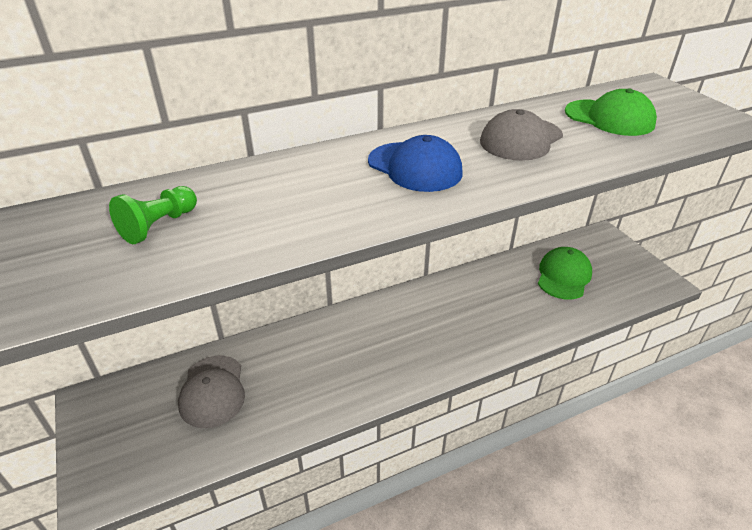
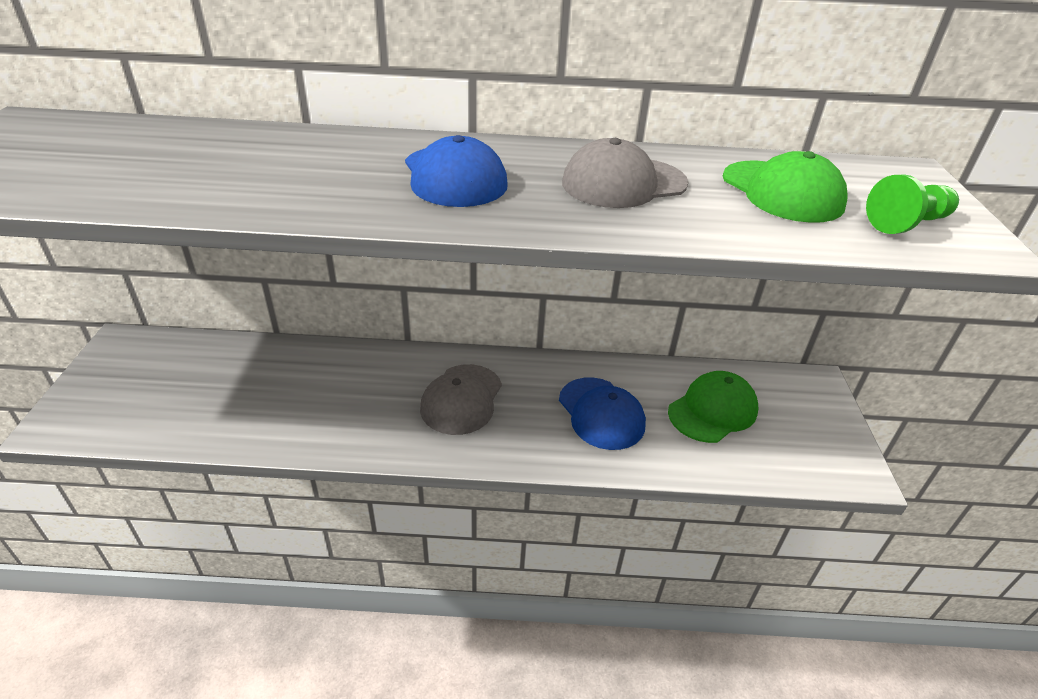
camera: 25 degrees right, 0 degrees up
green pawn [109,186,197,244] -> green pawn moved to [866,175,959,234]
grey cap [178,356,245,428] -> grey cap moved to [420,364,502,435]
none -> blue cap [559,378,646,450]

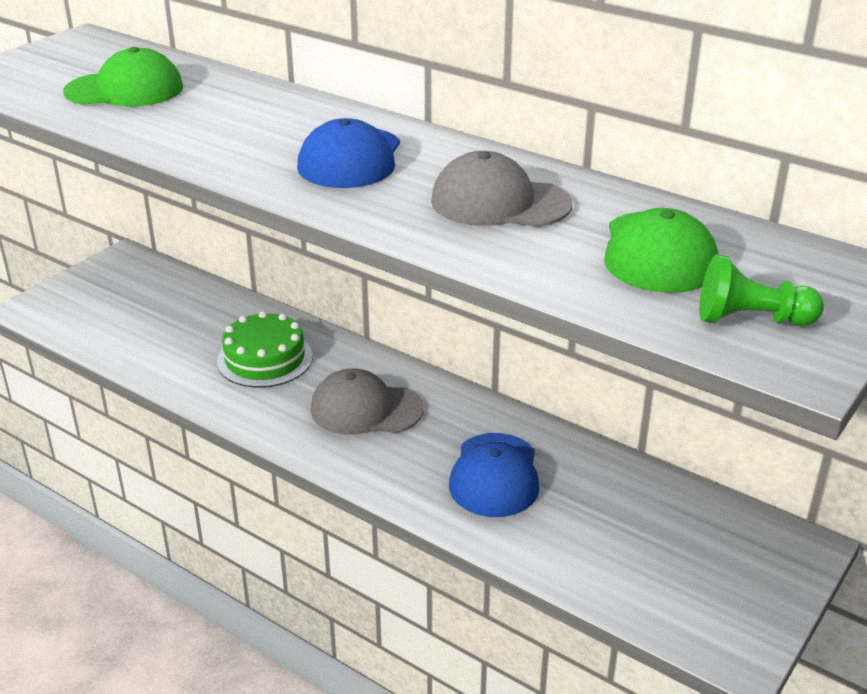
camera: 35 degrees right, 5 degrees down
grey cap [420,364,502,435] -> grey cap turned 45 degrees clockwise [311,369,424,435]
green cap [668,371,758,443] -> green cap moved to [63,47,183,106]
none -> green cake [217,311,313,388]

